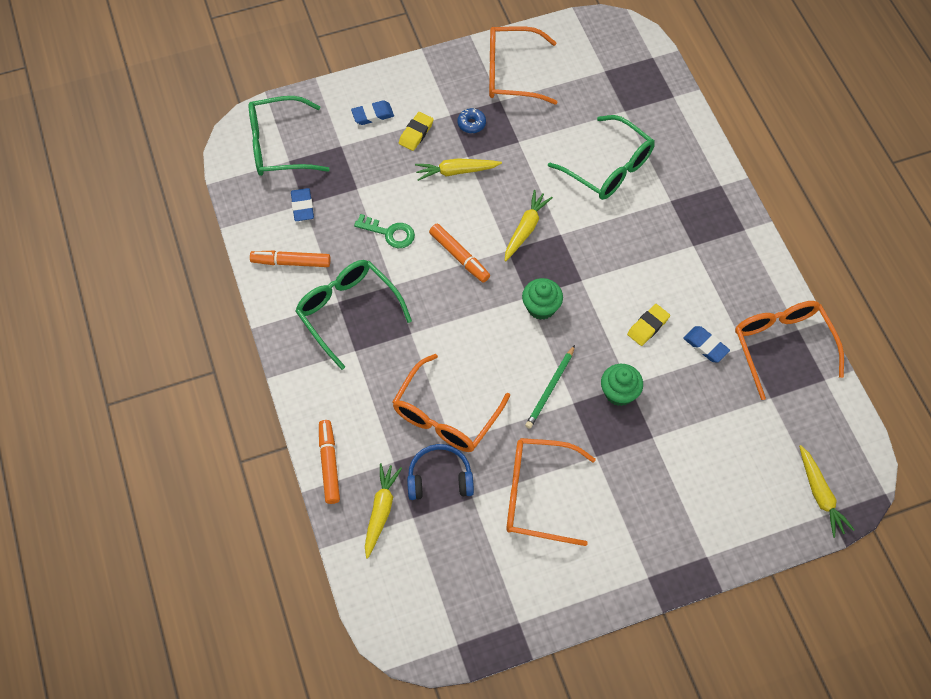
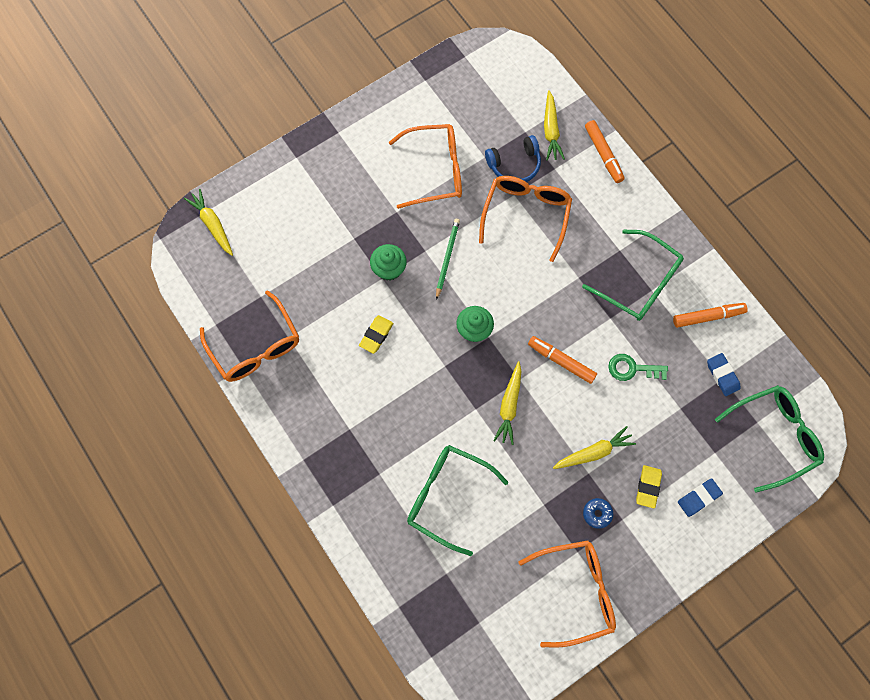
camera: 165 degrees right, 10 degrees up
blue eraser [683,326,730,362] -> none

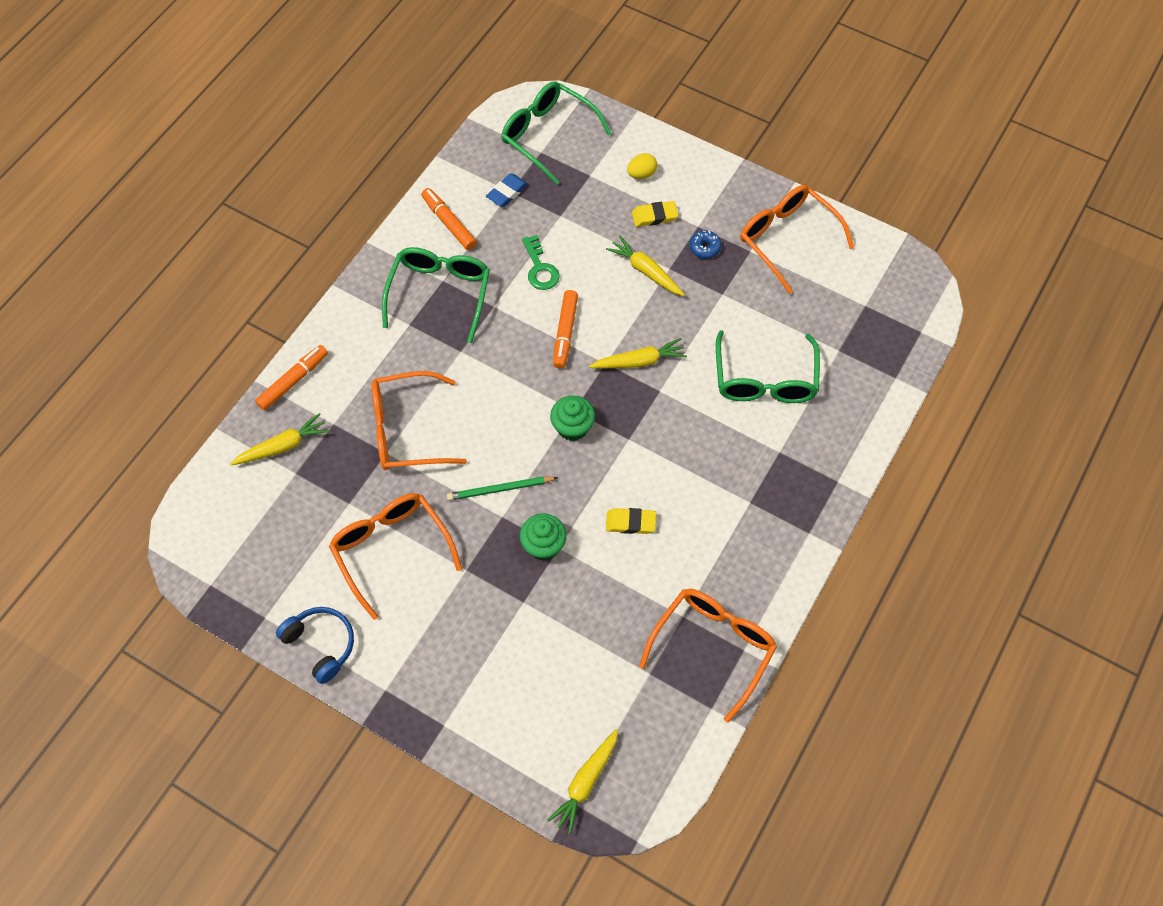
camera: 115 degrees left, 10 degrees down
blue headphones [485,135,541,182] -> blue headphones moved to [276,607,354,684]
blue eraser [678,479,723,517] -> yellow egg [627,153,657,179]

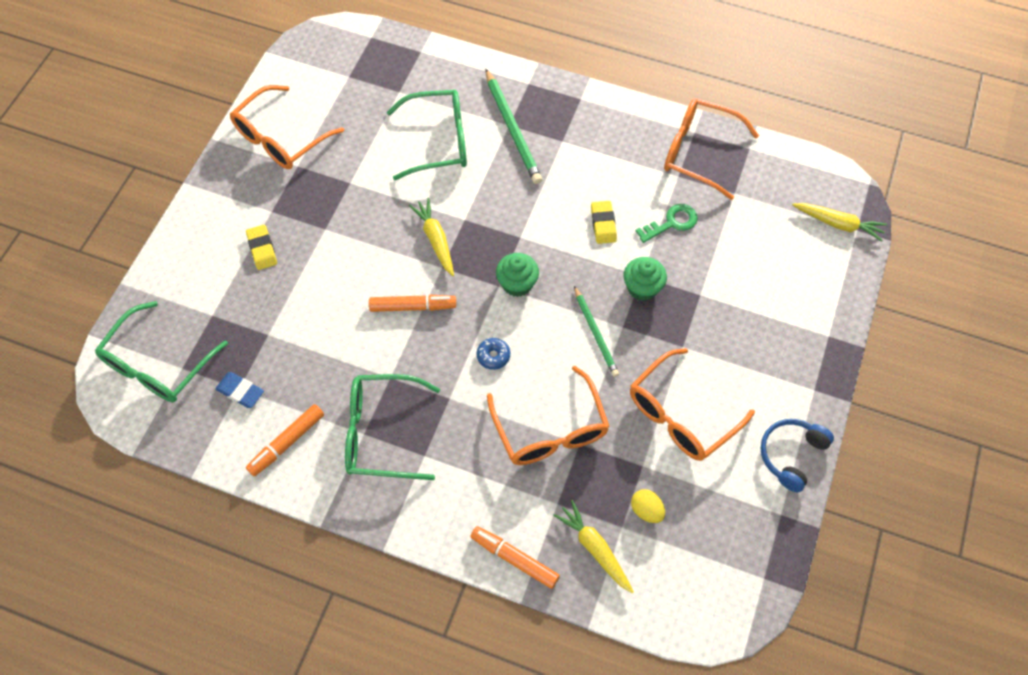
camera: 100 degrees left, 0 degrees up
green key [522,235,560,290] -> green key moved to [636,204,698,243]
yellow carrot [606,236,685,296] -> none
yellow egg [627,153,657,179] -> yellow egg moved to [631,489,665,523]
blue donut [690,230,721,259] -> blue donut moved to [477,338,510,370]
none -> green pencil [485,69,542,184]

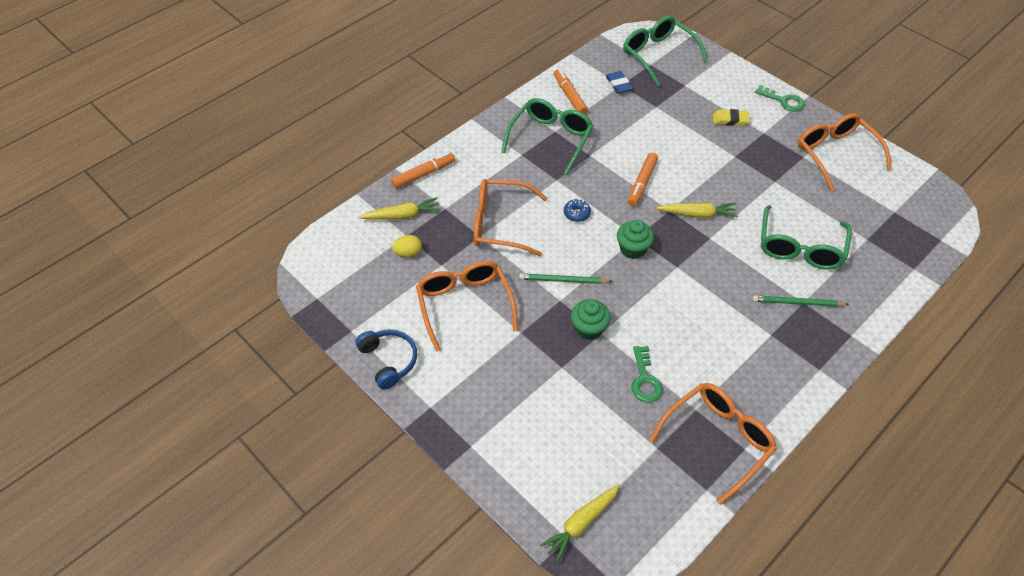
camera: 115 degrees right, 10 degrees down
blue eraser [215,372,264,408] -> blue eraser turned 75 degrees counterclockwise [606,71,633,94]
green pencil [485,69,542,184] -> green pencil [753,295,849,307], size x0.65
yellow eraser [591,201,617,244] -> none
none -> green key [755,85,805,112]

